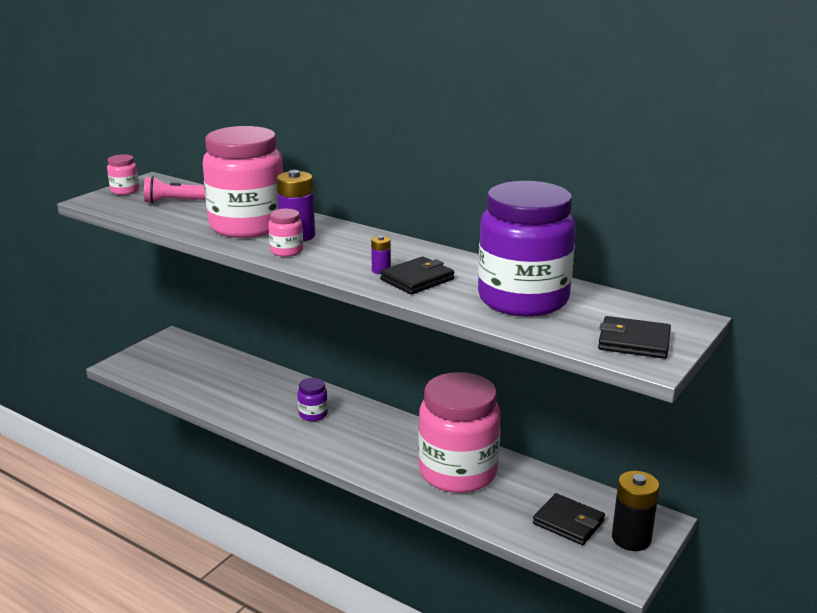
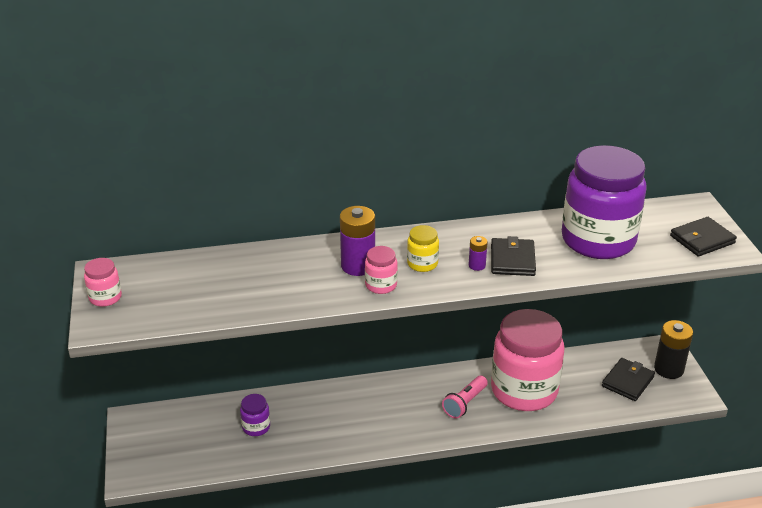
camera: 45 degrees left, 10 degrees up
pink flashlight [144,176,206,204] -> pink flashlight moved to [442,376,488,419]
pink jar [203,126,283,238] -> none
purple jar [298,378,328,421] -> purple jar moved to [240,394,270,436]
black wallet [533,493,605,545] -> black wallet turned 45 degrees counterclockwise [602,358,655,401]
none -> yellow jar [407,225,439,272]

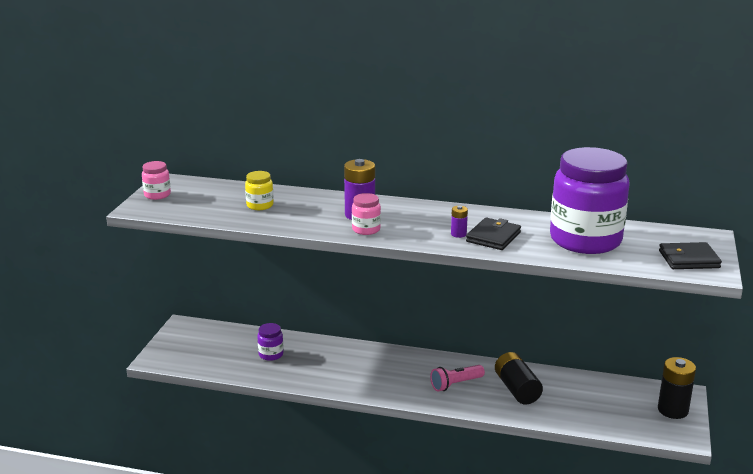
camera: 25 degrees right, 10 degrees down
yellow jar [407,225,439,272] -> yellow jar moved to [245,171,274,210]
pink jar [491,309,564,411] -> black battery [495,352,543,405]
black wallet [602,358,655,401] -> none

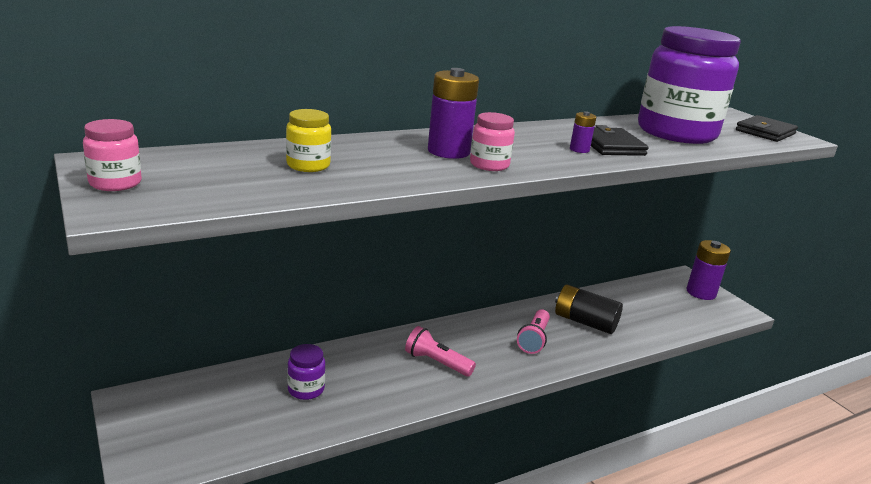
camera: 45 degrees left, 0 degrees up
black battery [658,357,696,419] -> purple battery [686,240,731,300]
none -> pink flashlight [405,326,476,376]

